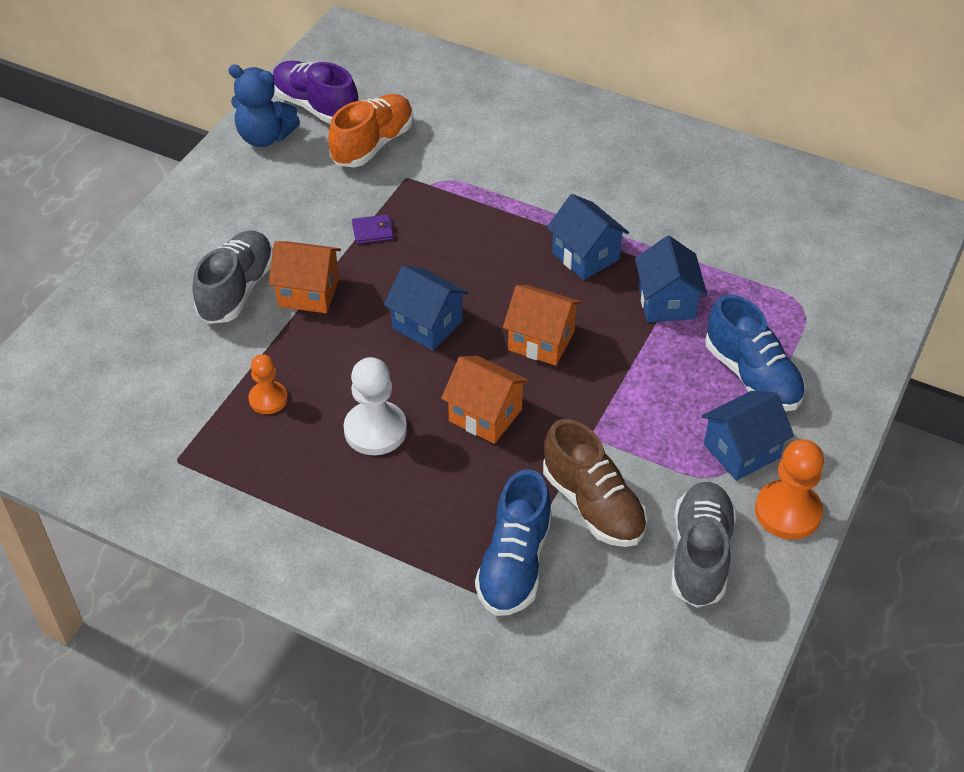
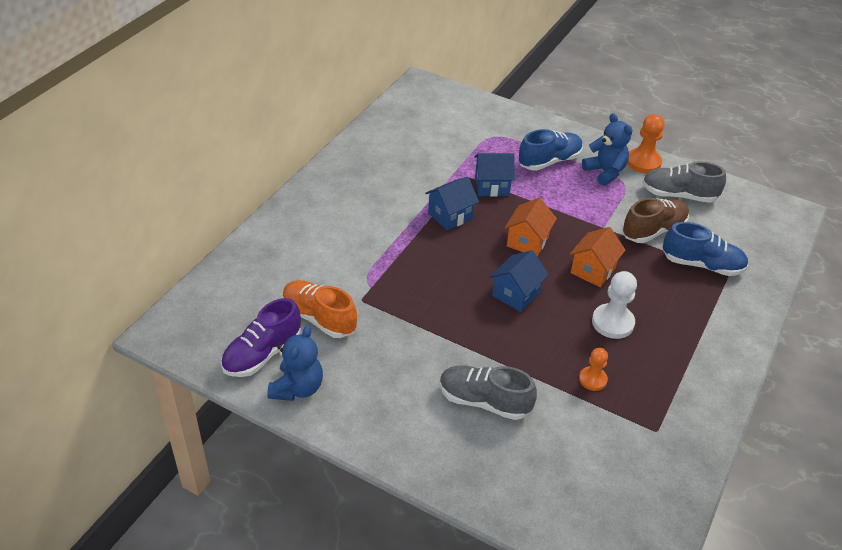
camera: 90 degrees left, 5 degrees down
orange house [269,241,341,313] -> none
purple wallet [352,214,394,244] -> none
blue house [701,391,794,481] -> blue teddy bear [582,113,632,186]

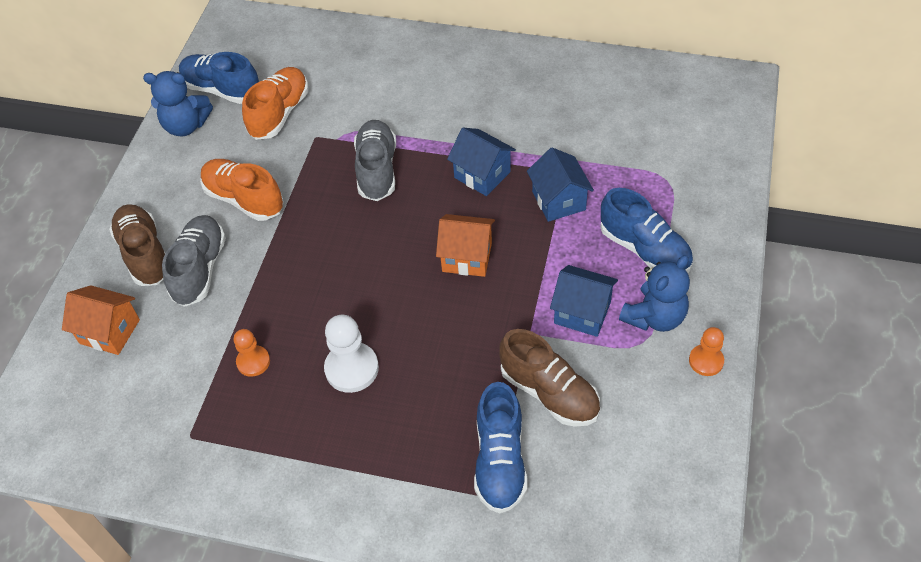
camera: 80 degrees right, 10 degrees up
purple shoe [221,298,301,377] -> blue shoe [179,52,259,104]
blue house [490,250,549,312] -> blue house moved to [550,265,618,337]
orange house [570,227,626,287] -> orange house moved to [62,285,140,355]
orange pawn [627,114,665,173] -> orange pawn [689,327,724,376], size x0.63
grey shoe [642,161,726,203] -> grey shoe moved to [354,120,396,201]
none -> brown shoe [109,204,165,286]
none -> orange shoe [200,159,284,221]

